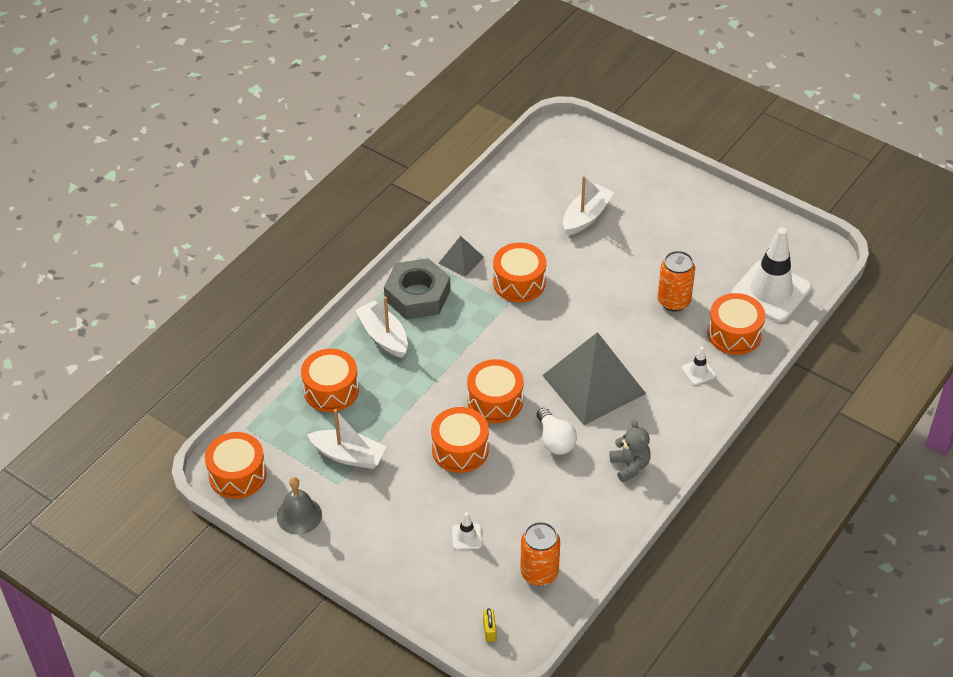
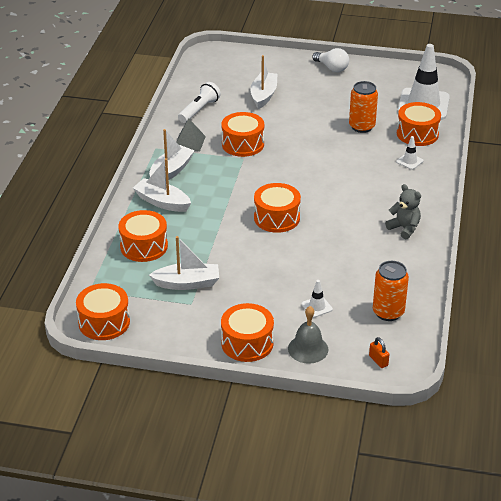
camera: 25 degrees left, 10 degrees down
grey bell [277,477,322,535] -> grey bell moved to [288,306,328,364]
grey nut [384,258,451,320] -> white boat [149,129,195,180]
orange drum [431,407,489,473] -> orange drum moved to [221,303,274,362]
yellow padlock [483,608,496,642] -> orange padlock [369,337,390,368]
white light bulb [537,408,577,455] -> white light bulb moved to [312,48,349,72]
grey pyramid [542,332,646,425] -> none
none -> white flashlight [178,82,221,123]

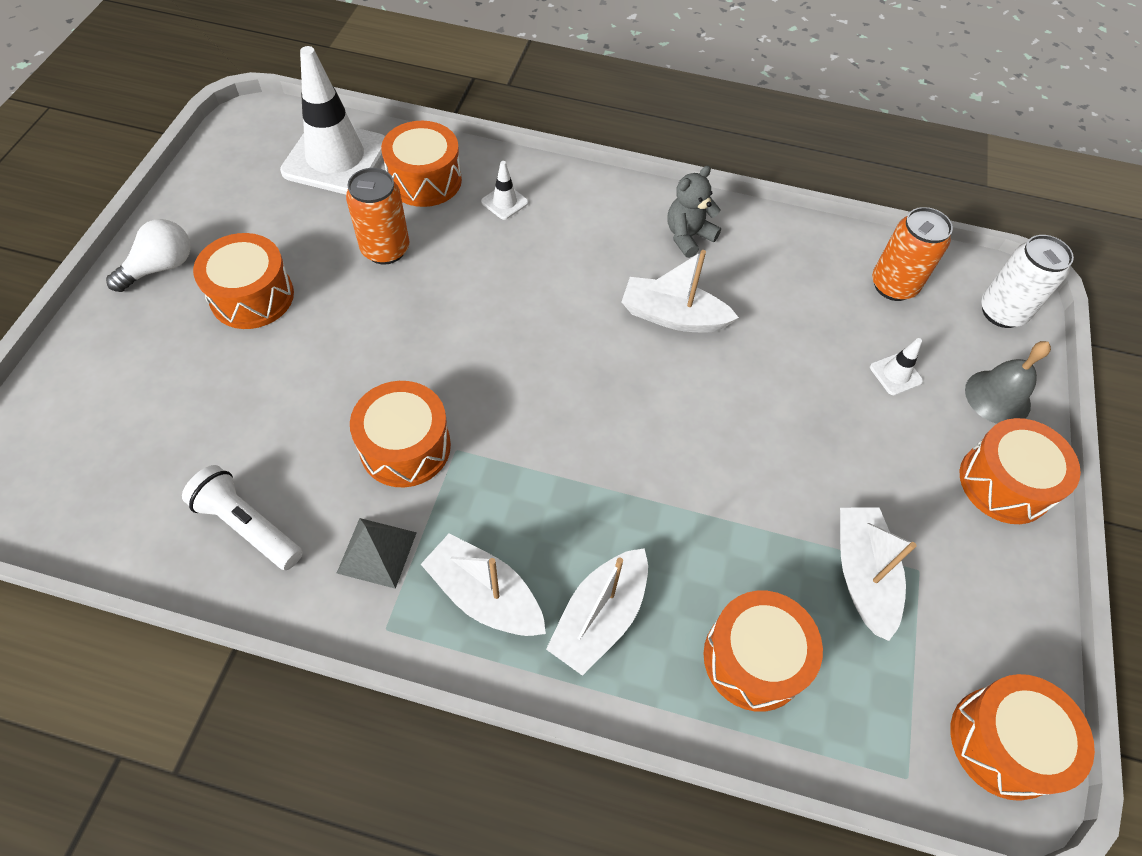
camera: 90 degrees left, 20 degrees up
white boat [250,55,277,109] -> white boat moved to [622,250,739,332]
orange drum [254,183,301,233] -> orange drum moved to [193,233,294,329]
orange padlock [369,337,390,368] -> white can [981,235,1074,328]

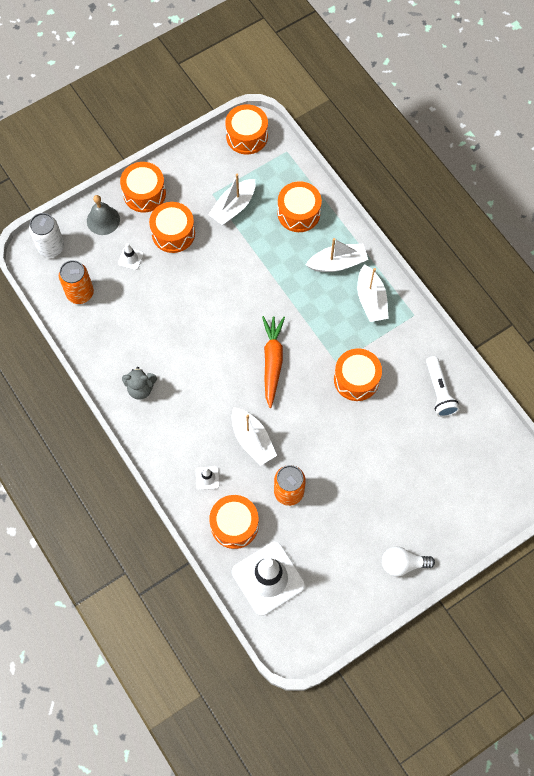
camera: 135 degrees left, 10 degrees up
orange drum [193,233,294,329] -> orange drum moved to [149,202,195,253]
grey pyramid [337,518,417,589] -> none
white boat [622,250,739,332] -> white boat moved to [232,407,277,466]
none -> orange carrot [262,316,285,408]

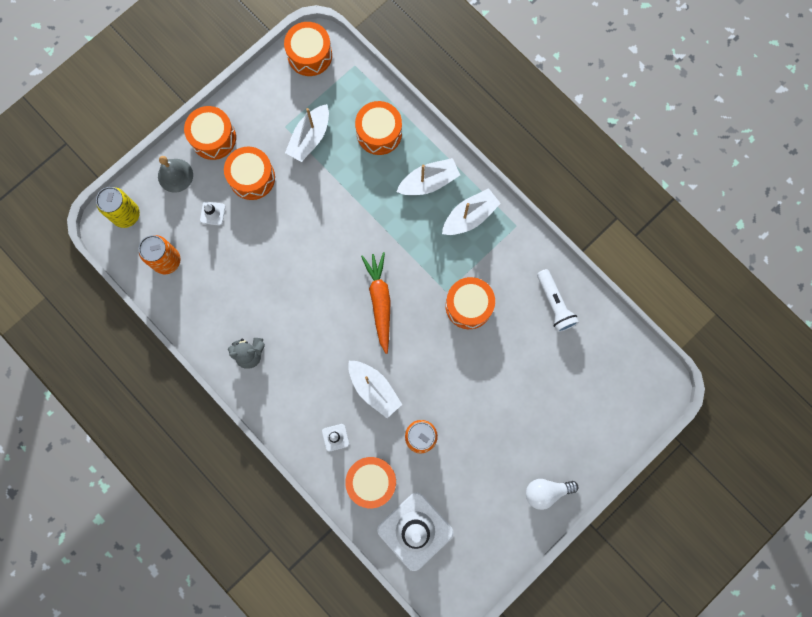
camera: 10 degrees left, 10 degrees up
white can [29,213,64,257] -> yellow can [96,187,140,228]
white boat [357,264,389,322] -> white boat turned 105 degrees counterclockwise [442,188,501,235]

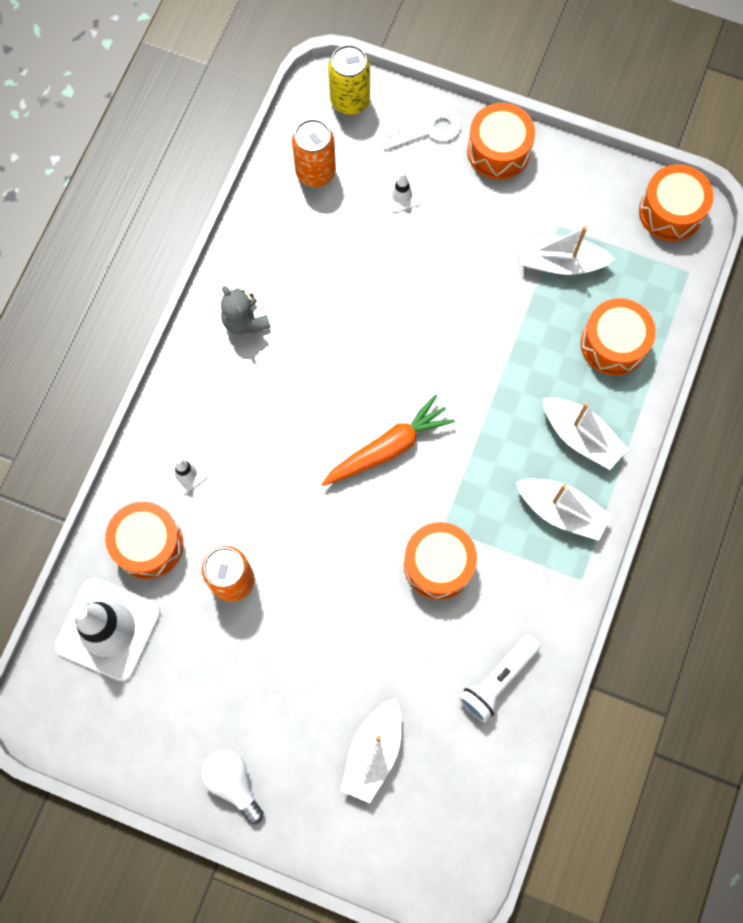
camera: 65 degrees right, 5 degrees down
grey bell [158,156,193,193] -> white key [380,109,461,150]
orange drum [224,147,275,200] -> none
white boat [348,361,402,418] -> white boat moved to [341,698,401,803]

